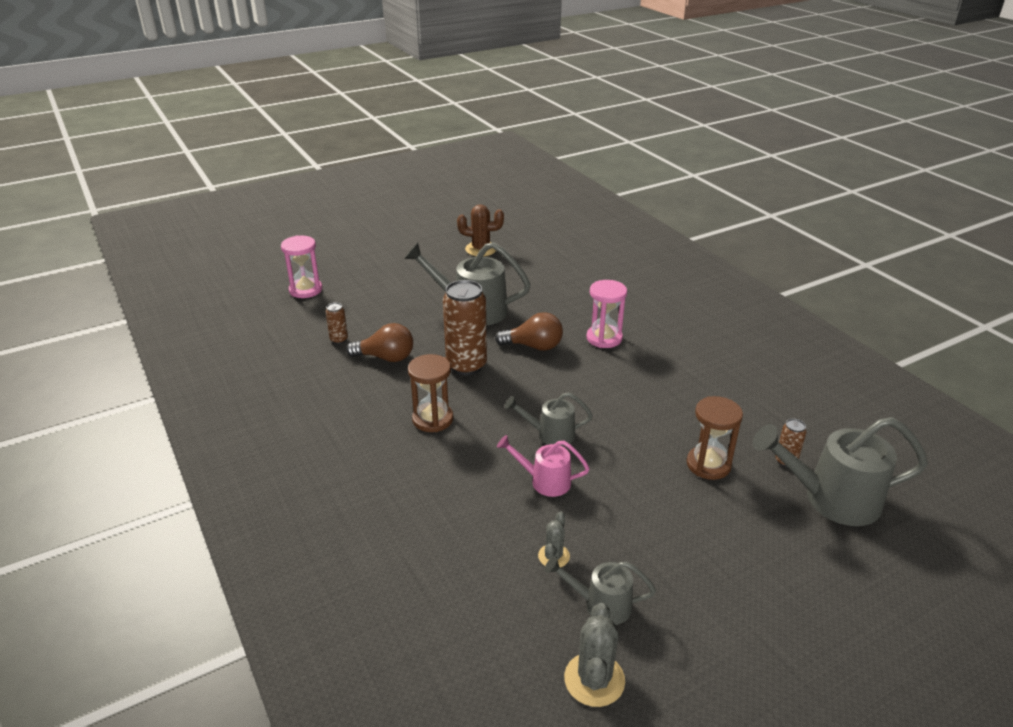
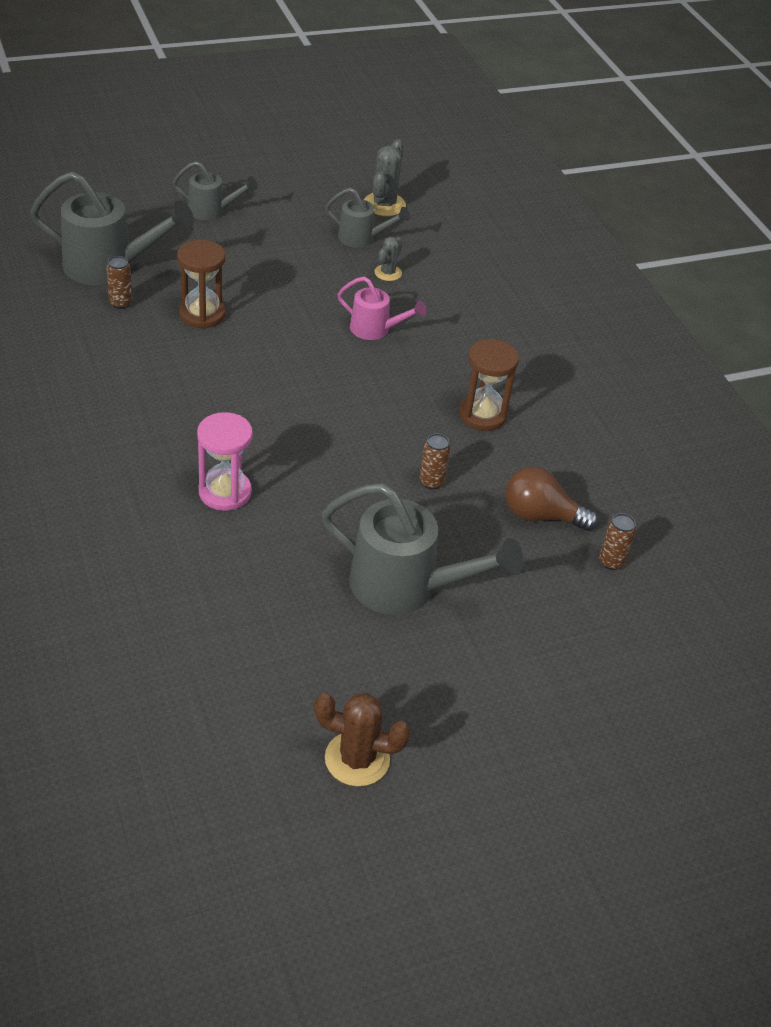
camera: 175 degrees left, 10 degrees up
pink hourglass [281,235,322,298] -> none
brown can [443,280,487,375] -> brown can [420,434,451,489], size x0.46
brown light bulb [495,312,563,351] -> none
grey watering can [505,392,593,447] -> grey watering can moved to [173,161,258,220]

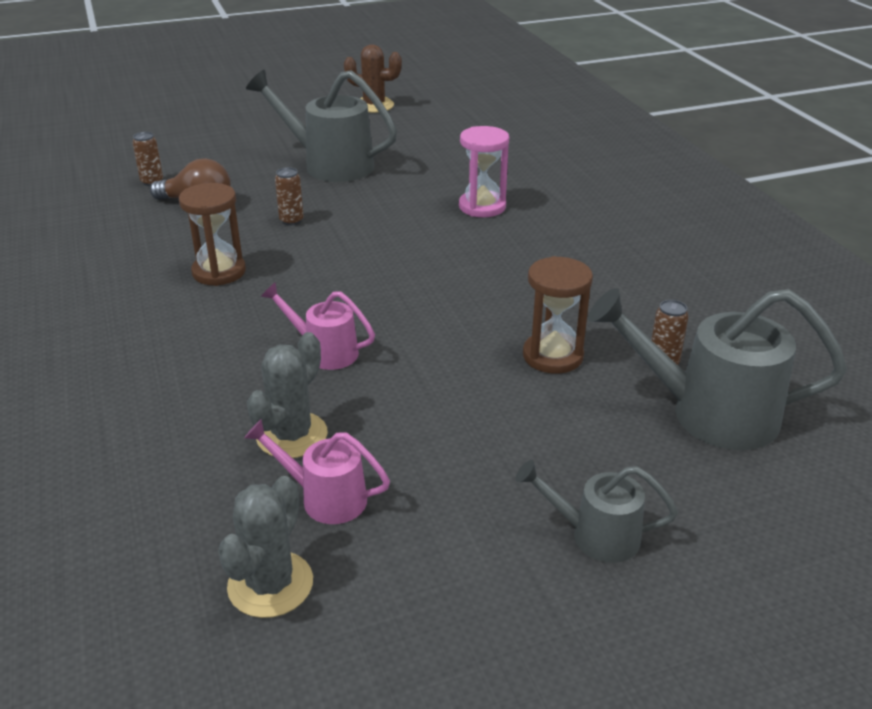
camera: 175 degrees left, 10 degrees down
grey watering can [325,188,410,248] -> pink watering can [244,419,390,524]
grey cactus [374,237,402,281] -> grey cactus [247,332,328,458], size x1.65

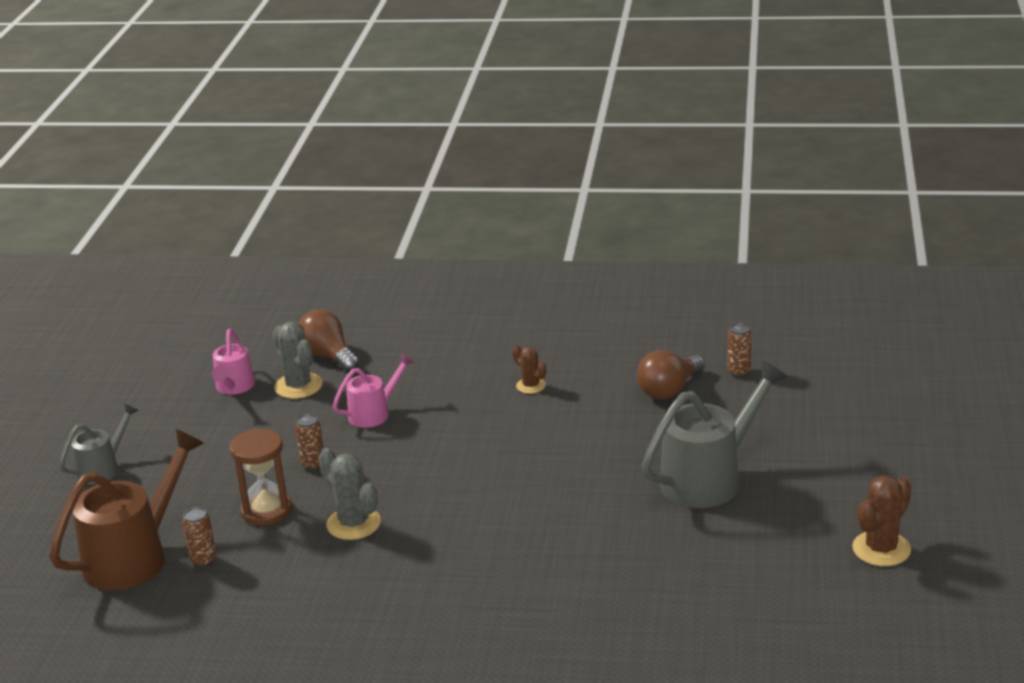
camera: 120 degrees right, 5 degrees down
brown hourglass [179,183,246,286] -> brown cactus [512,345,547,394]
grey cactus [218,476,313,618] -> grey cactus moved to [318,448,381,540]
pink watering can [244,419,390,524] -> pink watering can turned 135 degrees clockwise [212,329,255,395]
brown can [275,167,304,225] -> brown can moved to [295,414,324,470]
pink hourglass [459,126,509,217] -> none
grey watering can [588,288,847,450] -> brown watering can [49,429,204,591]
none -> brown light bulb [298,310,359,372]

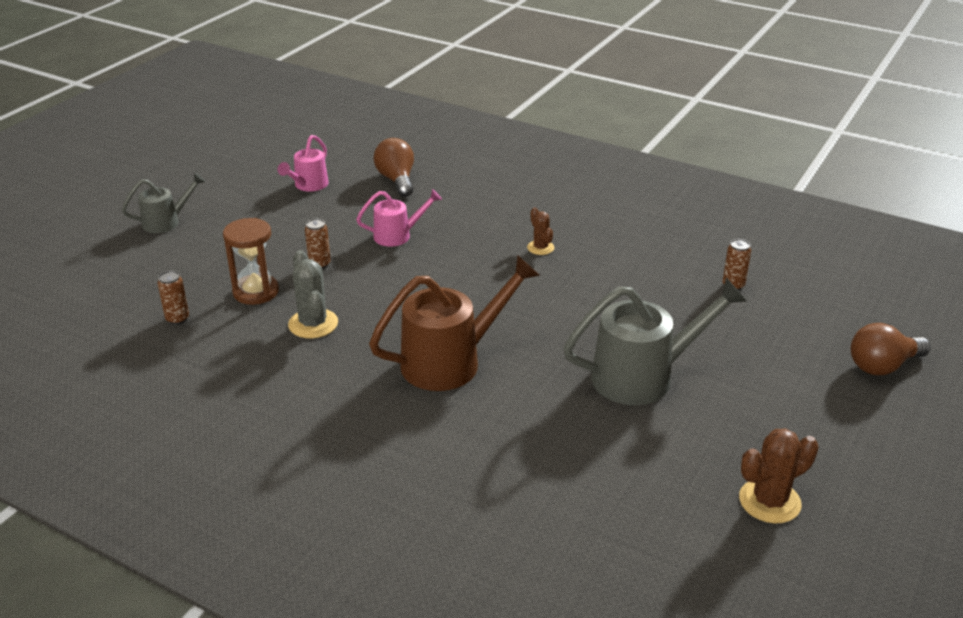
camera: 20 degrees right, 5 degrees up
brown watering can [49,429,204,591] -> brown watering can moved to [369,255,540,391]
grey cactus [273,322,323,399] -> none
brown light bulb [637,350,705,399] -> brown light bulb moved to [851,323,931,375]

